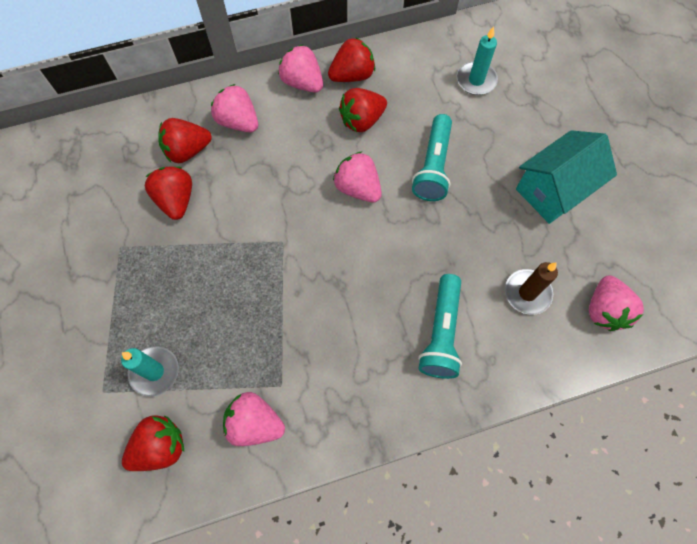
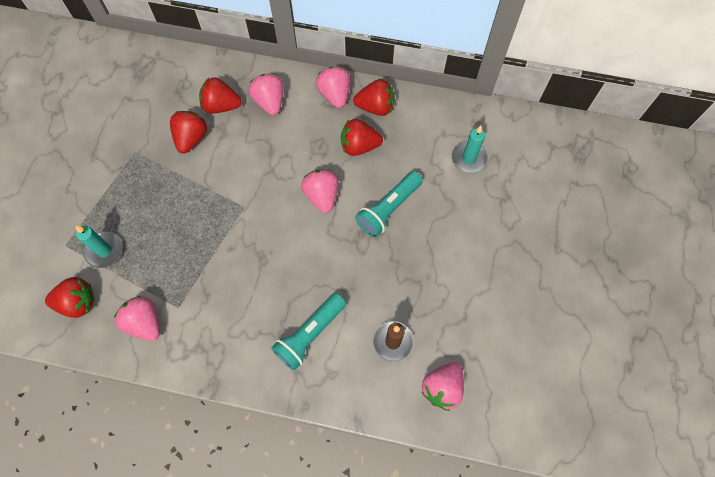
camera: 30 degrees right, 0 degrees up
turquoise house [516,130,617,224] -> none

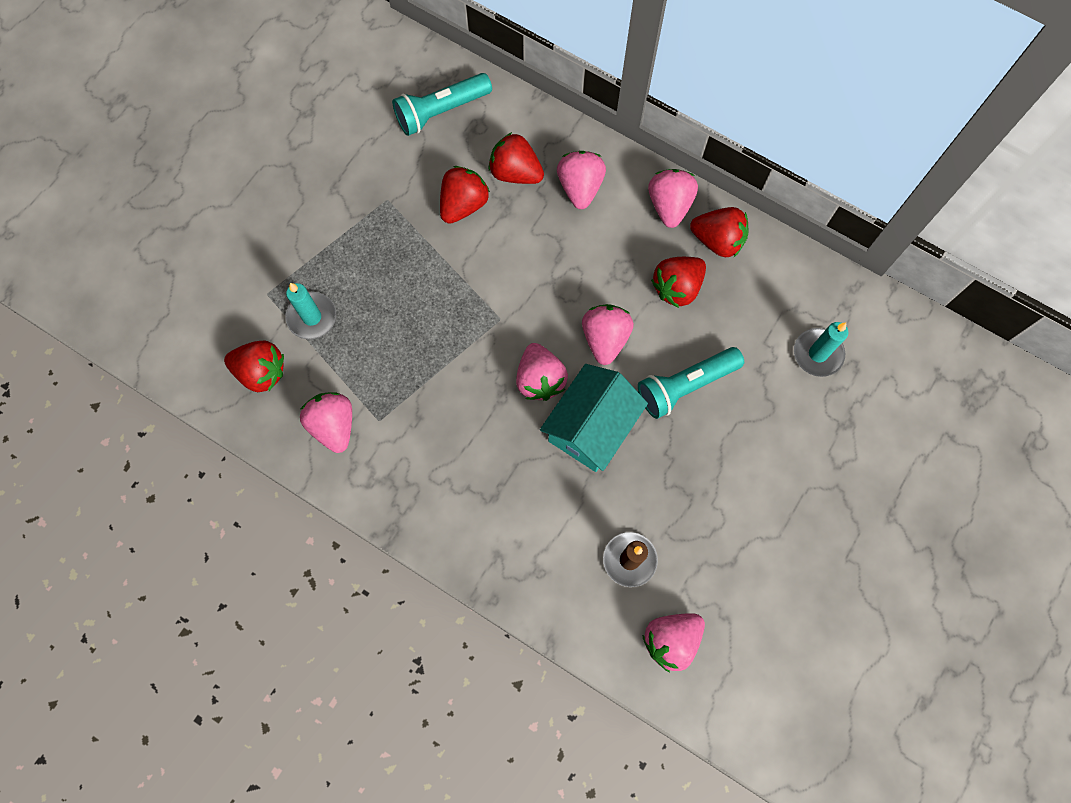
camera: 20 degrees right, 5 degrees up
turquoise flashlight [271,293,346,371] -> turquoise flashlight moved to [392,73,492,136]
red strawberry [341,119,383,156] -> red strawberry turned 60 degrees counterclockwise [651,257,706,308]
none -> pink strawberry [516,343,568,401]
none -> turquoise house [540,364,648,472]

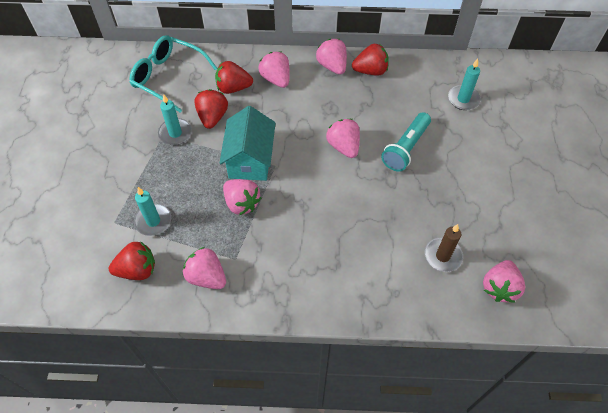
camera: 30 degrees left, 15 degrees down
turquoise flashlight [392,73,492,136] -> turquoise glasses [130,35,217,112]
pink strawberry [516,343,568,401] -> pink strawberry moved to [223,179,261,215]
turquoise house [540,364,648,472] -> turquoise house moved to [219,106,276,181]
red strawberry [651,257,706,308] -> none
none -> turquoise candle [158,94,192,145]

